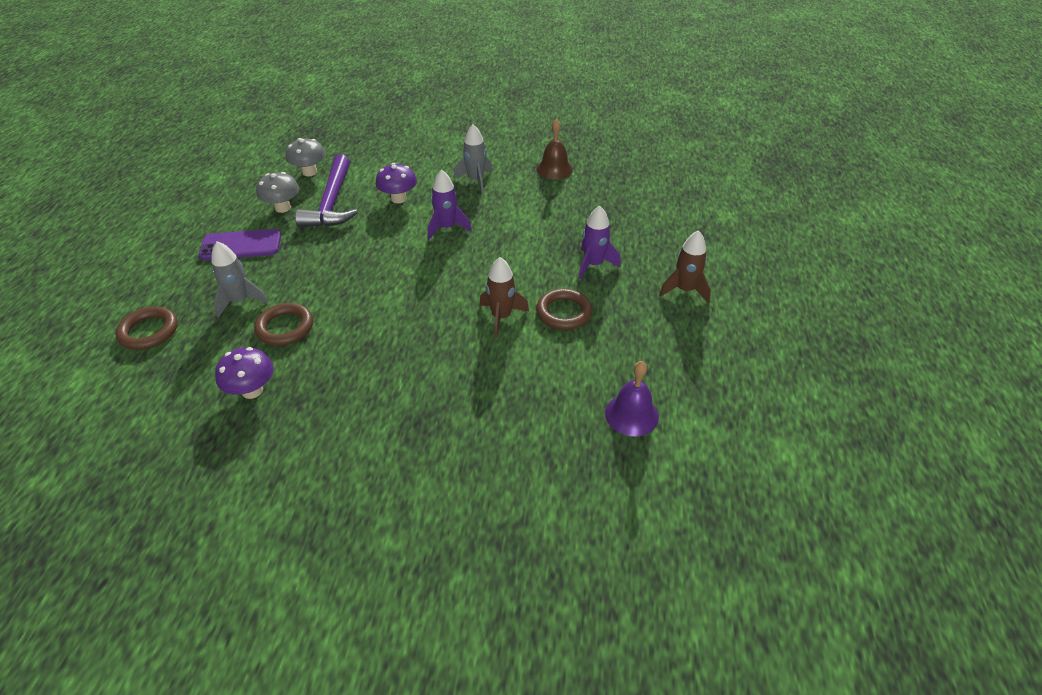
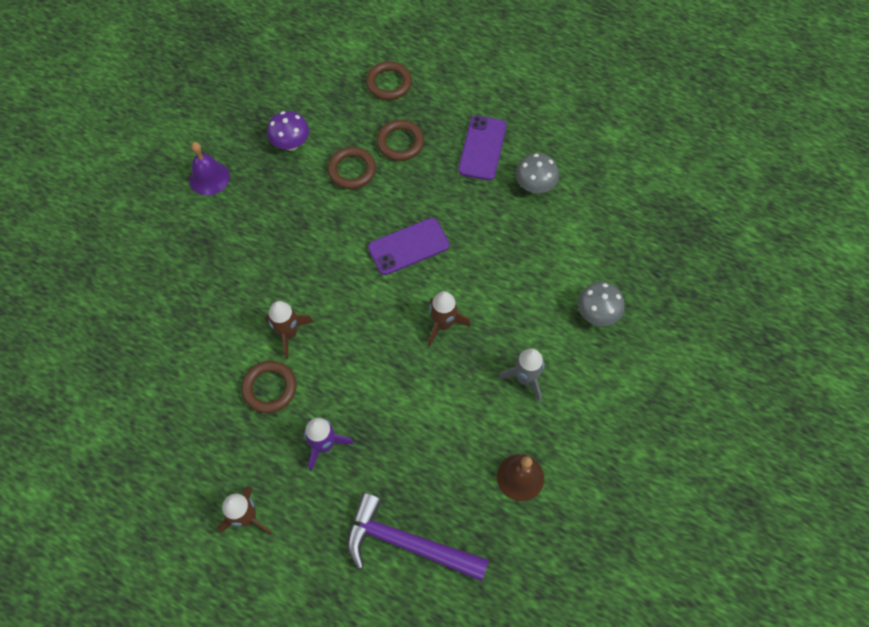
camera: 110 degrees right, 20 degrees up
grey rocket [211,241,268,318] -> brown ring [376,120,424,161]
grey mushroom [286,138,326,176] -> grey mushroom moved to [578,282,625,326]
purple hammer [295,154,358,228] -> purple hammer moved to [347,493,489,581]
purple mushroom [376,163,417,203] -> none
purple rocket [428,170,472,240] -> brown rocket [428,291,471,346]
purple bell [605,361,659,437] -> purple bell moved to [189,142,230,195]
none -> purple phone [368,218,449,275]

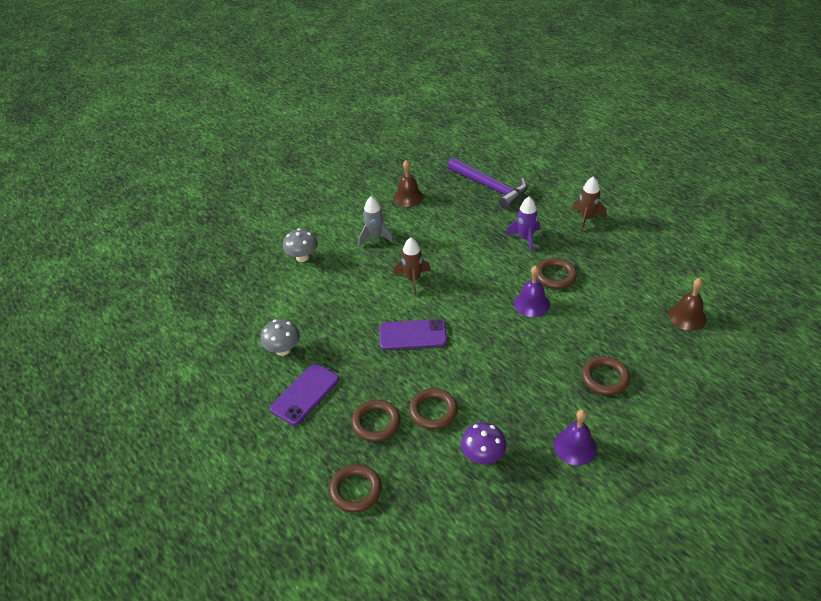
camera: 155 degrees left, 20 degrees down
brown rocket [265,301,314,359] -> purple bell [514,266,550,317]
none -> brown ring [582,356,630,395]
none -> brown bell [668,278,707,331]

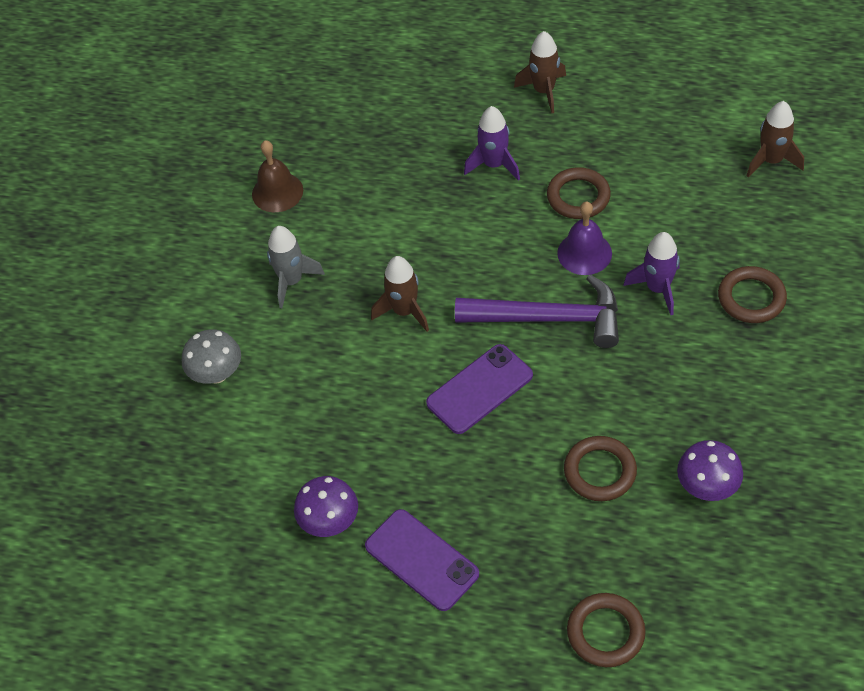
camera: 35 degrees left, 10 degrees up
grey mushroom [260,319,300,356] -> purple mushroom [294,476,358,537]
purple phone [270,364,339,425] -> purple phone turned 45 degrees counterclockwise [365,509,479,611]
brown ring [352,400,400,442] -> none
purple hammer [447,158,527,209] -> purple hammer moved to [455,274,619,348]
purple bell [554,410,597,465] -> none
brown bell [668,278,707,331] -> brown rocket [746,101,804,177]
none -> purple rocket [623,232,680,315]

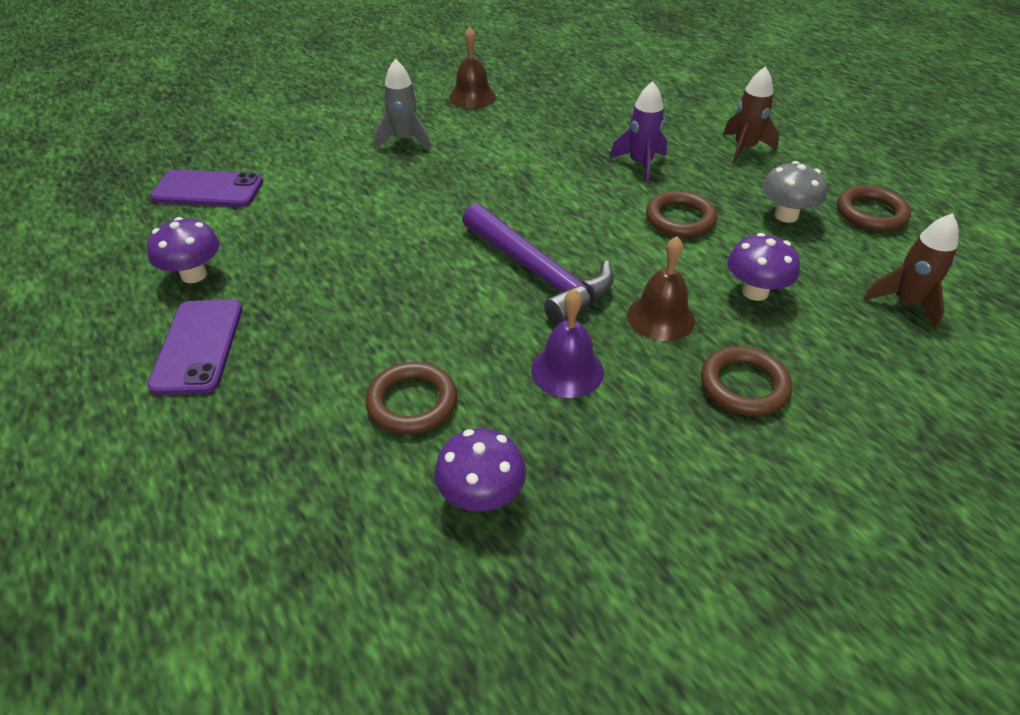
camera: 40 degrees right, 10 degrees down
grey mushroom [182,329,241,384] -> grey mushroom moved to [762,161,827,223]
brown rocket [371,256,429,332] -> none
purple phone [426,344,533,434] -> purple phone moved to [150,170,263,207]
purple bell [557,201,612,275] -> purple bell moved to [531,289,604,398]
brown ring [567,593,646,667] -> brown ring moved to [837,185,911,232]
purple rocket [623,232,680,315] -> brown bell [627,236,695,341]
none -> purple mushroom [727,233,800,301]

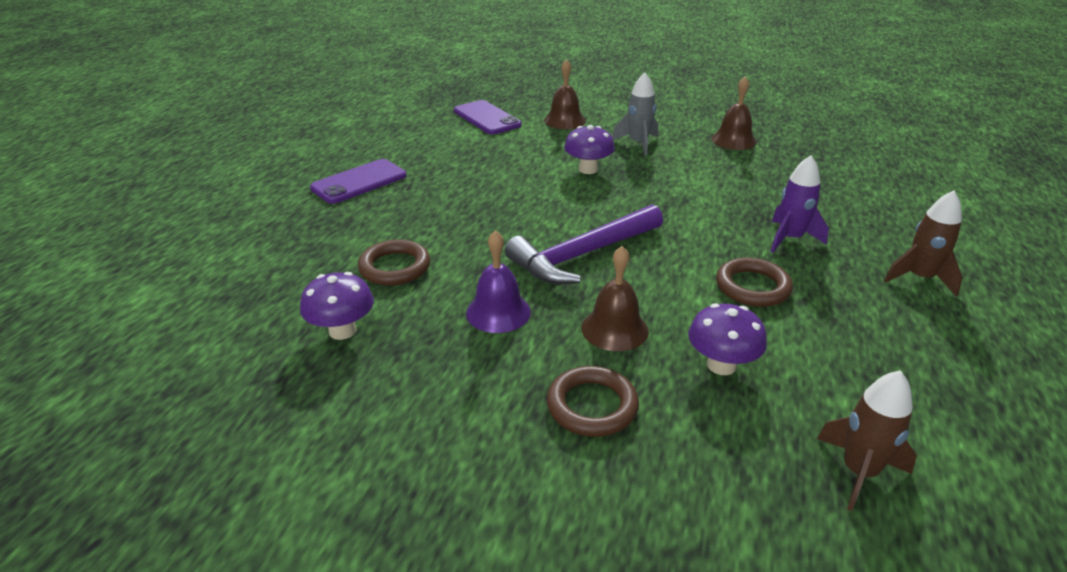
camera: 50 degrees right, 10 degrees down
purple mushroom [147,217,220,283] -> purple mushroom moved to [564,125,615,174]
purple hammer [462,203,614,325] -> purple hammer turned 45 degrees clockwise [505,204,663,284]
grey mushroom [762,161,827,223] -> none
brown ring [837,185,911,232] -> none
none -> brown bell [544,59,586,129]

